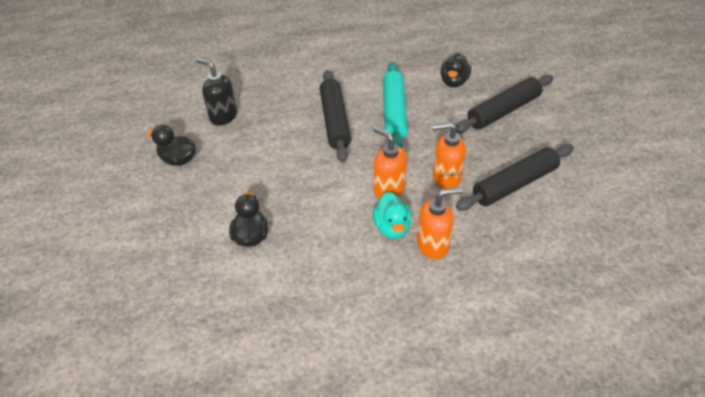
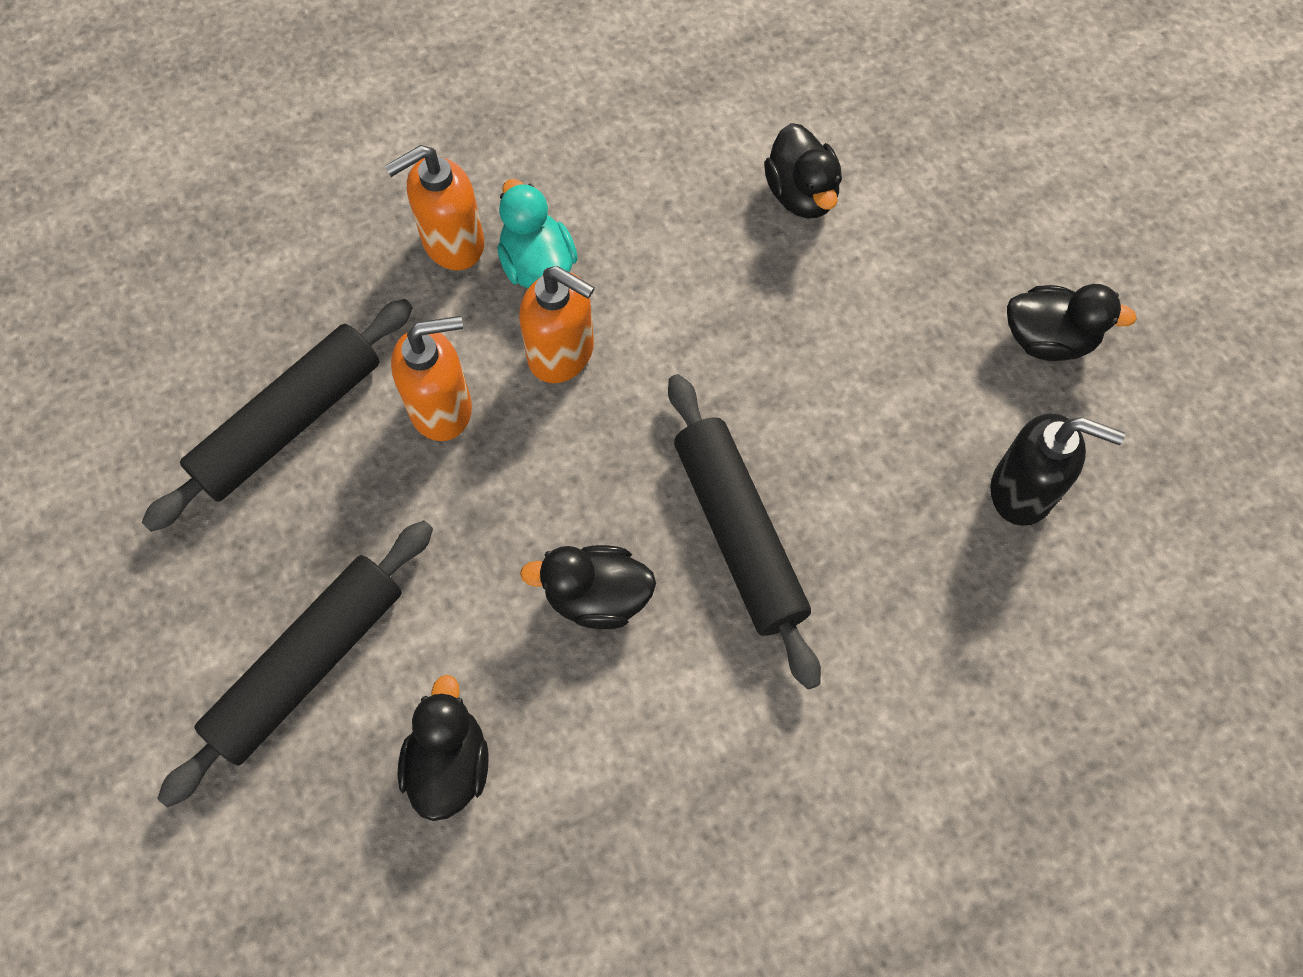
camera: 165 degrees right, 20 degrees up
turquoise rolling pin [383,62,408,148] -> black duck [520,545,656,629]

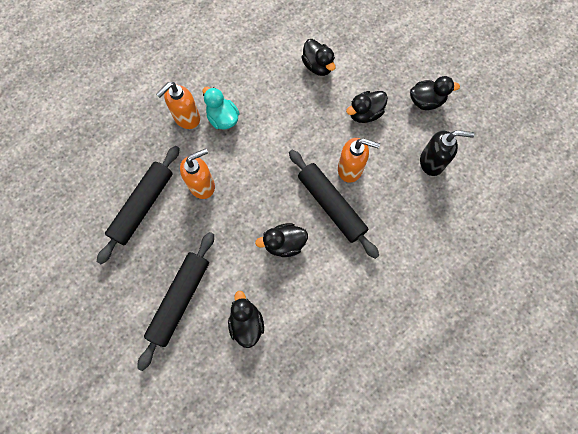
camera: 15 degrees left, 5 degrees up
orange soap dispenser [519,266,595,383] -> orange soap dispenser moved to [338,138,380,183]
none -> black duck [346,91,388,123]

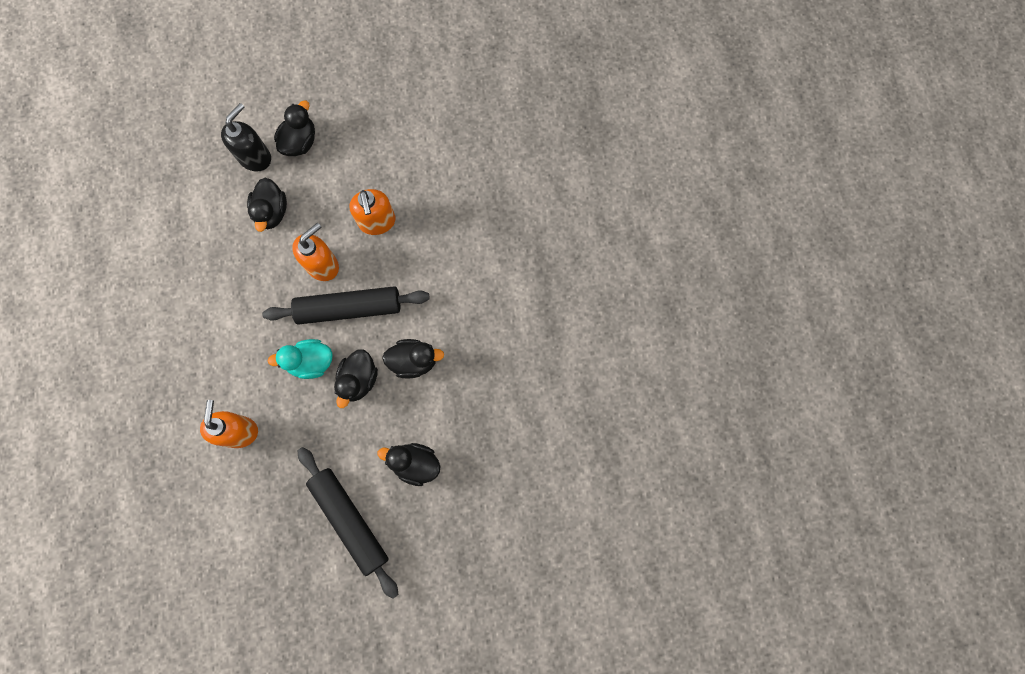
camera: 60 degrees left, 5 degrees up
black rolling pin [97,146,180,264] -> none
orange soap dispenser [156,82,200,129] -> orange soap dispenser moved to [349,189,396,235]
turquoise duck [203,87,240,130] -> turquoise duck moved to [268,339,333,379]
black duck [301,39,336,76] -> black duck moved to [382,339,444,379]
black soap dispenser [420,130,475,176] -> black soap dispenser moved to [221,103,271,171]

